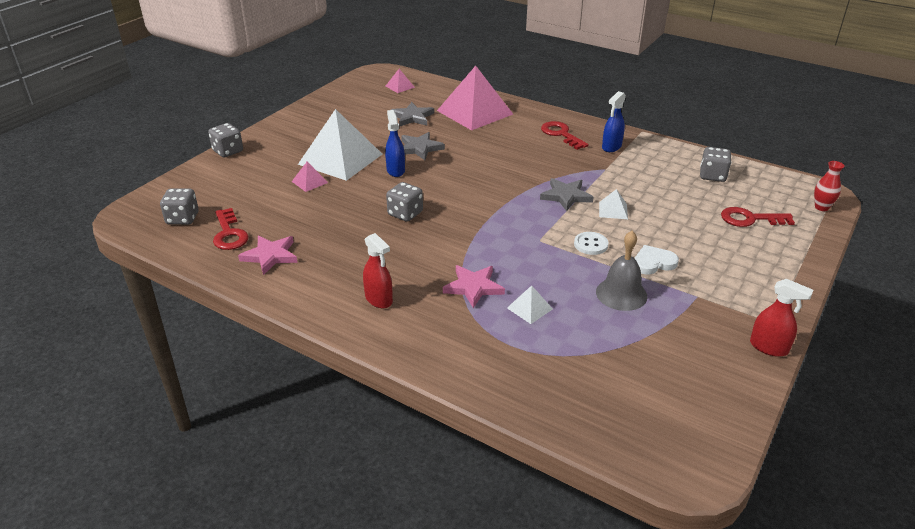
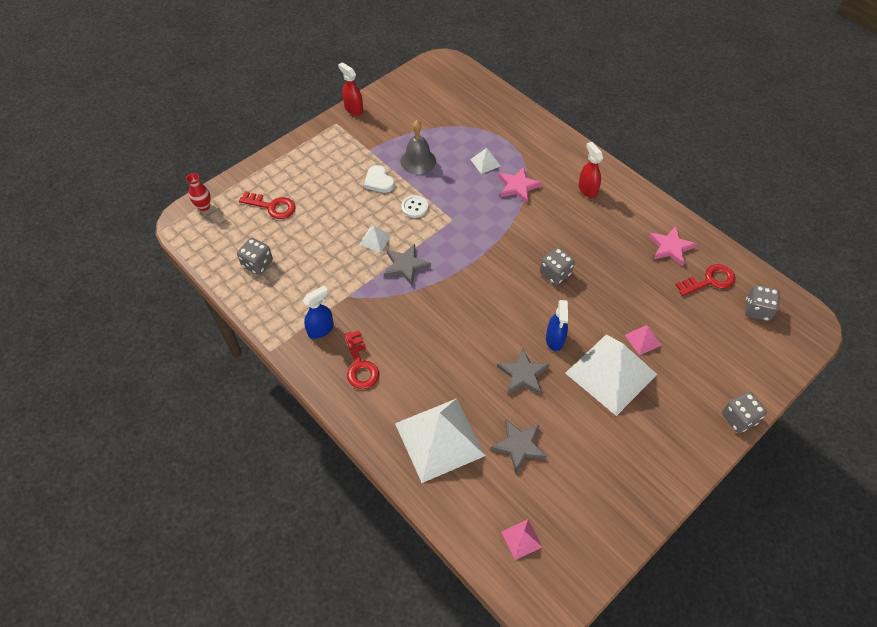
camera: 165 degrees left, 20 degrees up
red key [213,208,249,250] -> red key turned 75 degrees clockwise [675,264,735,296]
pink pyramid [437,66,513,130] -> white pyramid [395,398,486,483]
white heart [634,245,679,275] -> white heart turned 60 degrees clockwise [364,165,395,193]

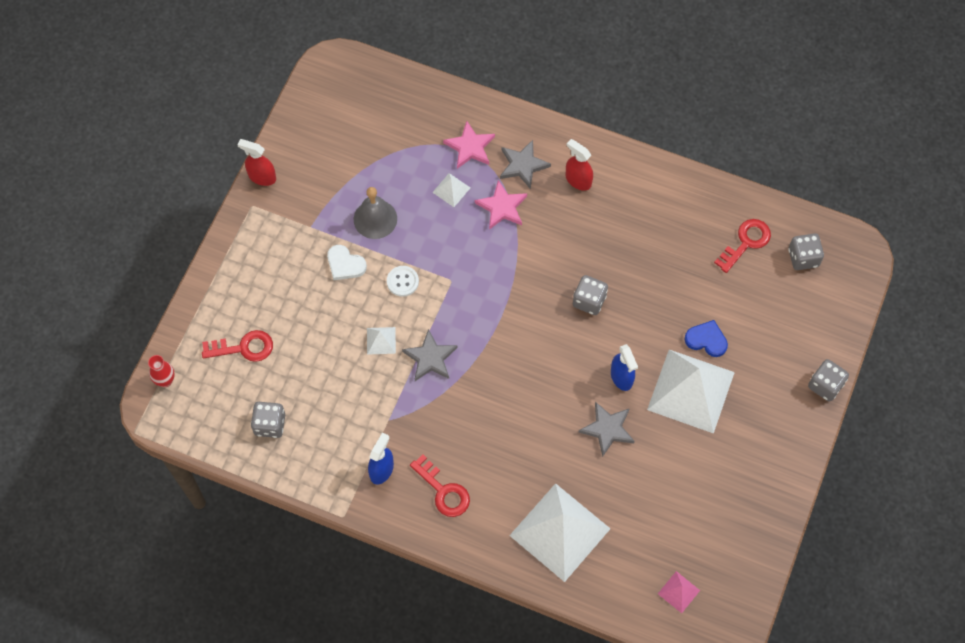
camera: 25 degrees left, 10 degrees up
grey star [490,419,547,473] -> grey star moved to [500,140,551,189]
pink pyramid [625,325,662,356] -> blue heart [684,320,728,357]
pink star [648,226,697,266] -> pink star moved to [443,121,495,169]

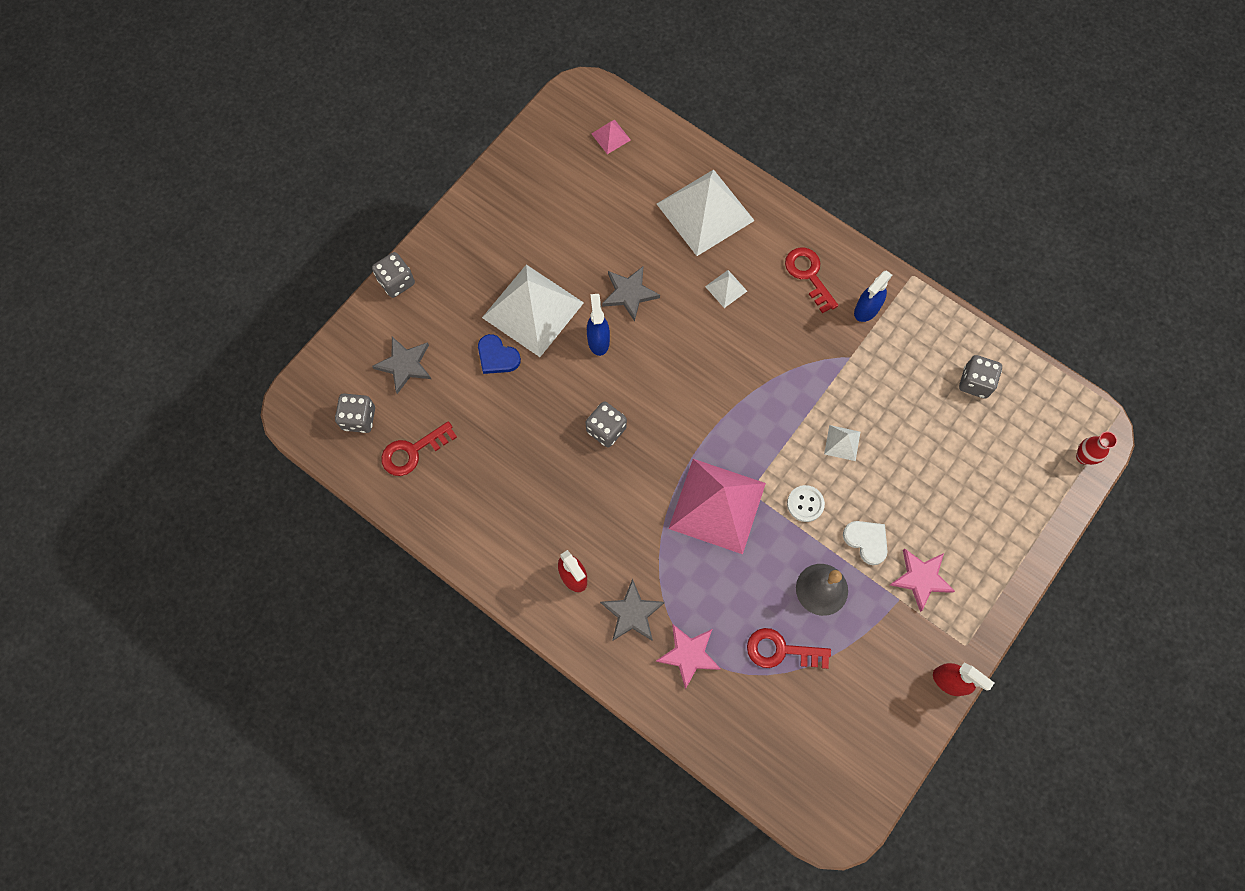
camera: 165 degrees left, 5 degrees up
red key [202,330,273,362] -> red key moved to [747,628,831,669]
grey star [402,329,457,381] -> grey star moved to [372,337,431,394]
white pyramid [432,173,470,207] -> white pyramid moved to [705,270,747,308]
pink star [475,180,527,230] -> pink star moved to [890,548,955,612]
none -> pink pyramid [669,459,766,554]

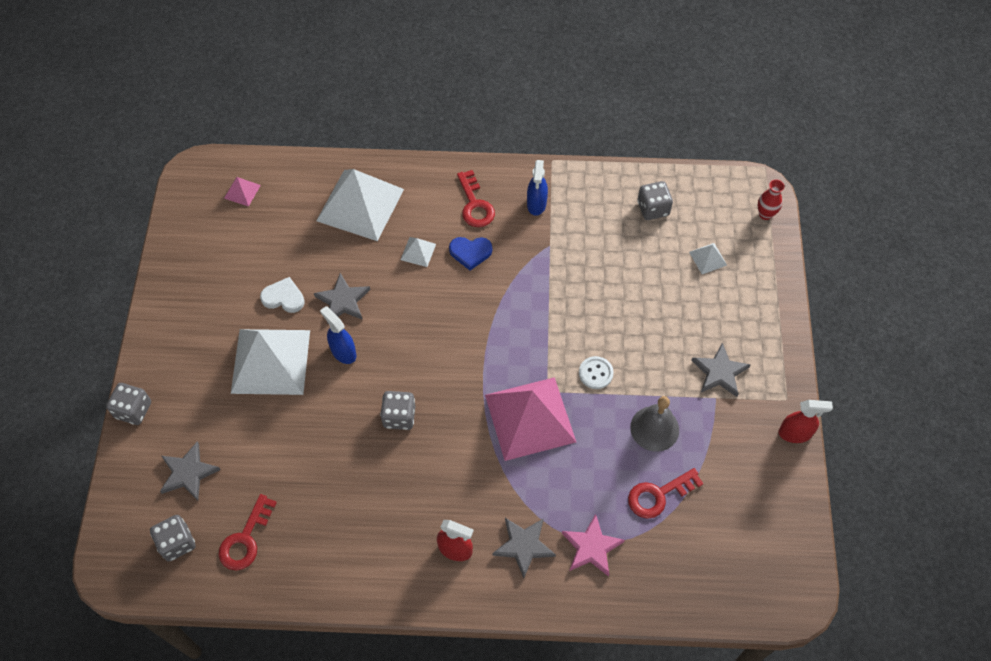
camera: 35 degrees left, 10 degrees down
blue heart [478,334,521,374] -> blue heart moved to [449,237,492,270]
red key [785,248,838,314] -> red key turned 135 degrees counterclockwise [457,170,495,227]
white pyramid [824,425,860,461] -> white pyramid moved to [689,243,727,274]
white heart [843,521,888,565] -> white heart moved to [260,277,305,313]
pink star [890,548,955,612] -> grey star [691,343,751,397]

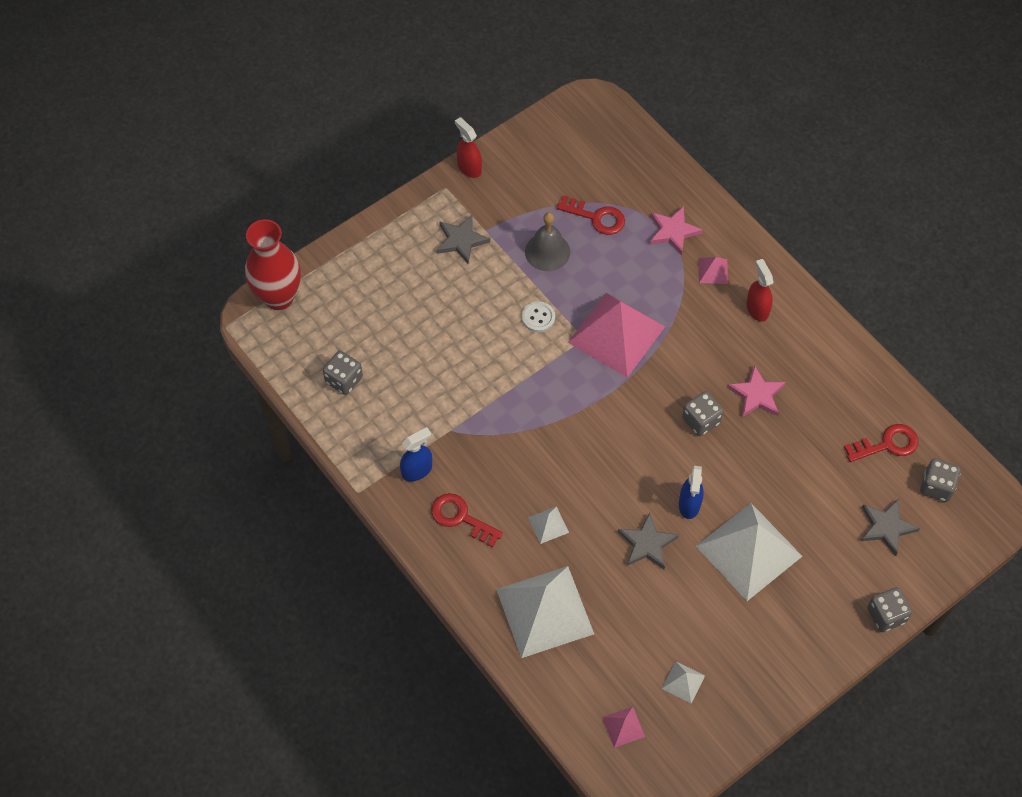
camera: 130 degrees left, 0 degrees up
white heart [260,277,305,313] -> none
blue heart [449,237,492,270] -> none
red key [457,170,495,227] -> red key turned 90 degrees counterclockwise [431,493,503,548]
grey star [492,518,556,578] -> pink pyramid [699,257,728,284]
white pyramid [689,243,727,274] -> white pyramid moved to [662,661,705,704]
red vase [758,179,785,220] -> red vase [245,219,301,310], size x2.20
none -> pink star [727,365,786,417]

